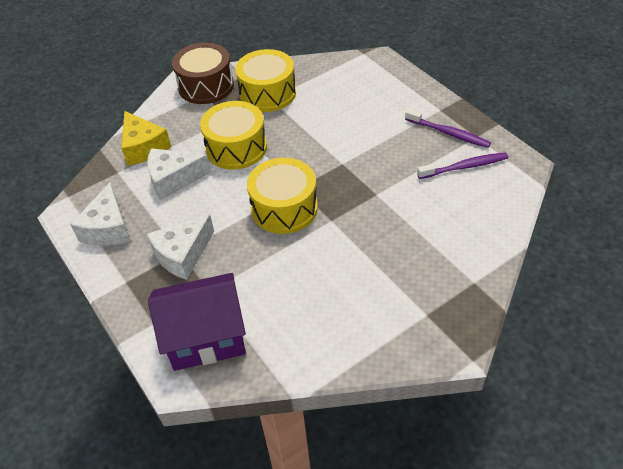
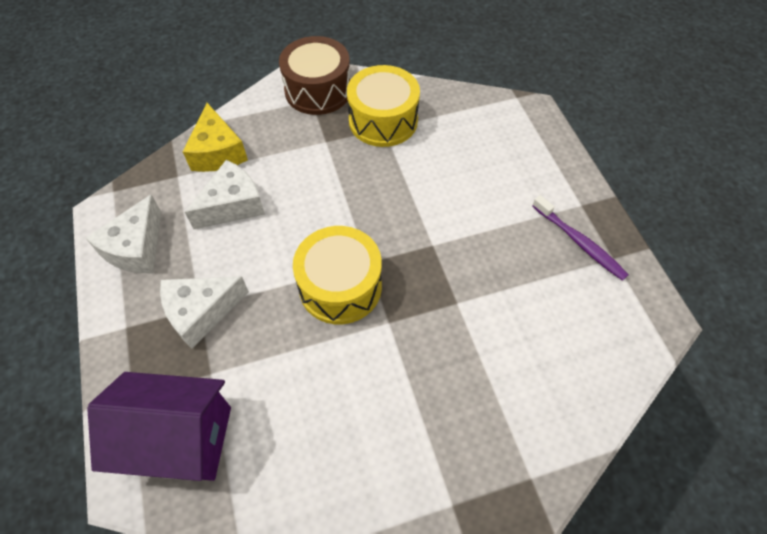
camera: 15 degrees right, 10 degrees up
white cheese [147,148,211,200] -> white cheese turned 135 degrees clockwise [185,160,265,229]
yellow drum [200,101,267,170] -> none
purple toothbrush [417,152,508,179] -> none

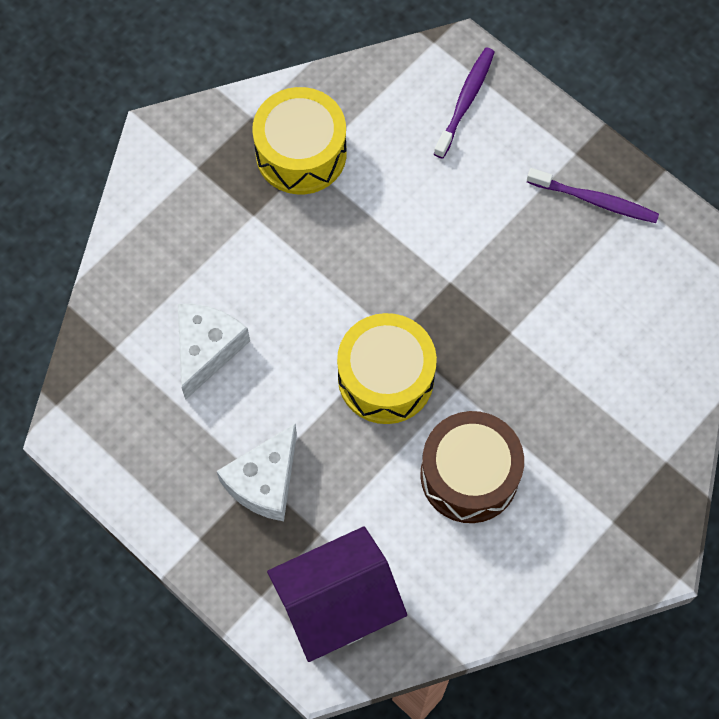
camera: 30 degrees left, 10 degrees up
white cheese [86,195,162,273] -> none
yellow cheese [183,103,248,172] -> none
brown drum [279,36,350,115] -> brown drum moved to [420,411,524,523]
none -> purple toothbrush [434,48,495,159]

